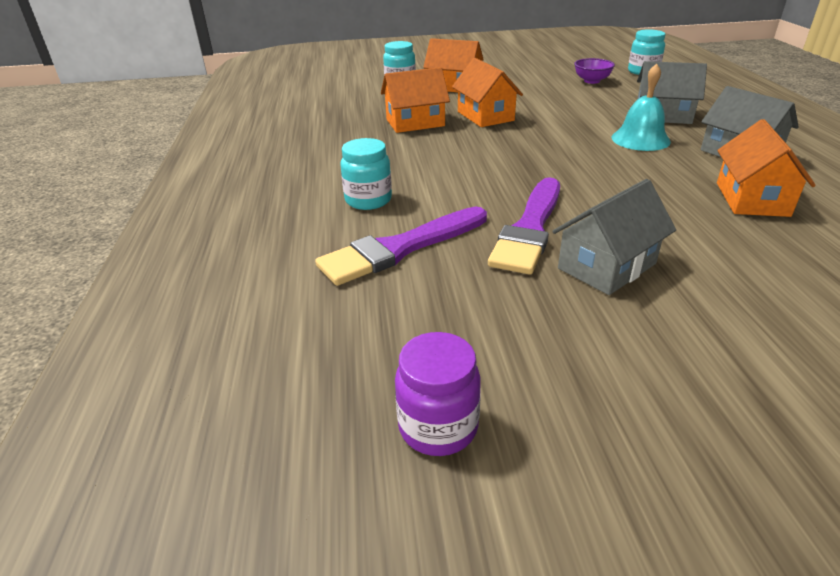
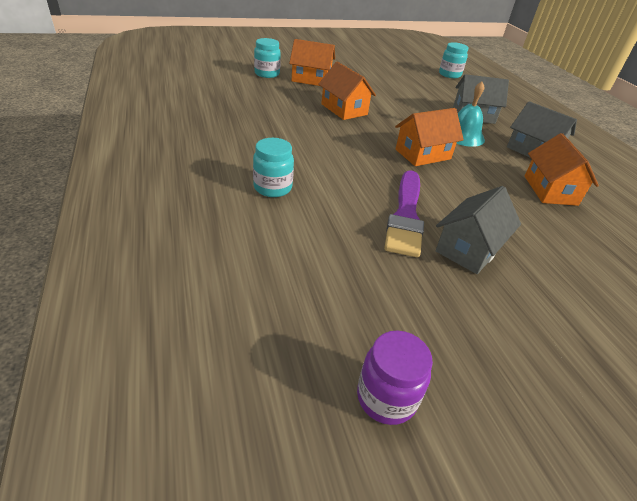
camera: 15 degrees left, 5 degrees up
purple brush [315,207,487,286] -> none
orange house [381,67,450,133] -> orange house moved to [395,108,464,166]
purple bowl [574,58,615,84] -> none

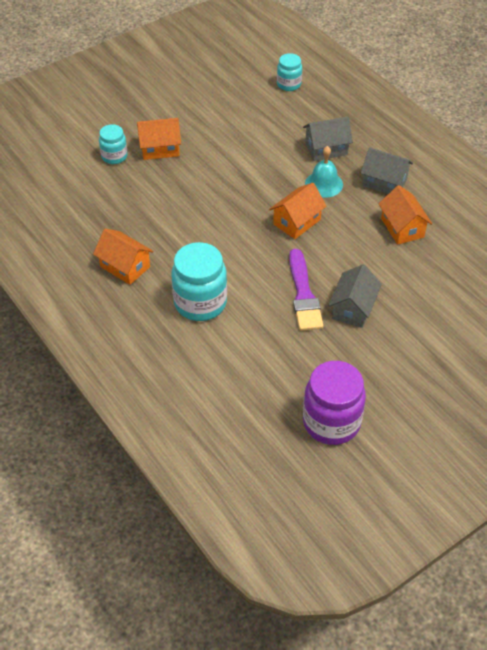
camera: 15 degrees left, 10 degrees up
turquoise jar [253,138,294,197] -> turquoise jar [171,242,227,321], size x1.77
orange house [318,62,376,120] -> orange house moved to [93,228,153,285]
purple jar [357,331,433,425] -> purple jar [303,361,366,445], size x1.77

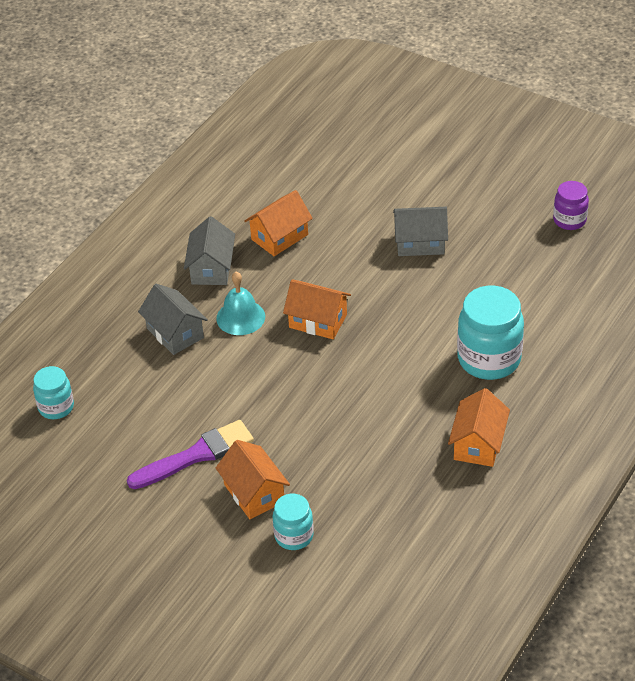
camera: 110 degrees left, 5 degrees down
purple brush [289,249,323,331] -> purple brush moved to [127,420,254,489]
purple jar [303,361,366,445] -> purple jar [553,181,589,230], size x0.56

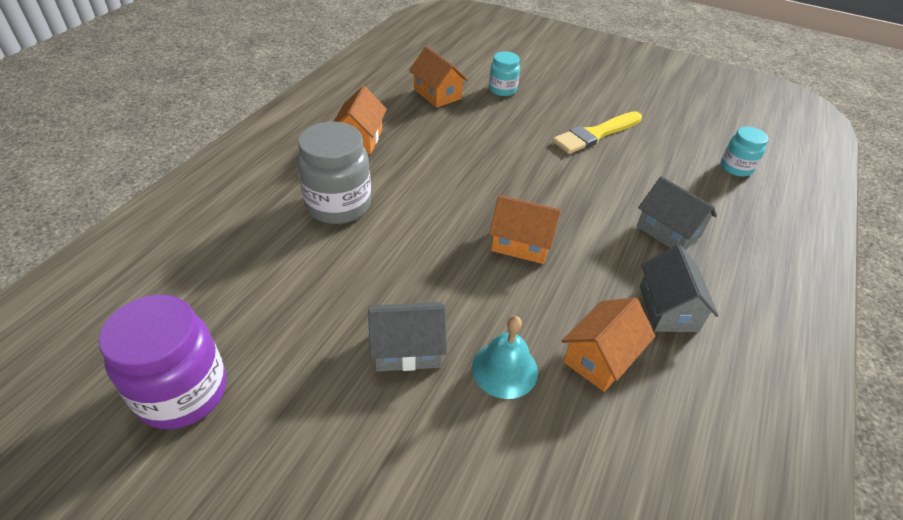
camera: 170 degrees right, 0 degrees up
purple brush [127,420,254,489] -> yellow brush [552,111,642,154]
turquoise bell [216,272,265,335] -> turquoise bell moved to [472,316,538,399]
orange house [216,440,290,519] -> orange house moved to [409,46,468,108]
turquoise jar [457,286,524,380] -> grey jar [297,122,371,224]
purple jar [553,181,589,230] -> purple jar [99,294,227,429], size x1.77

